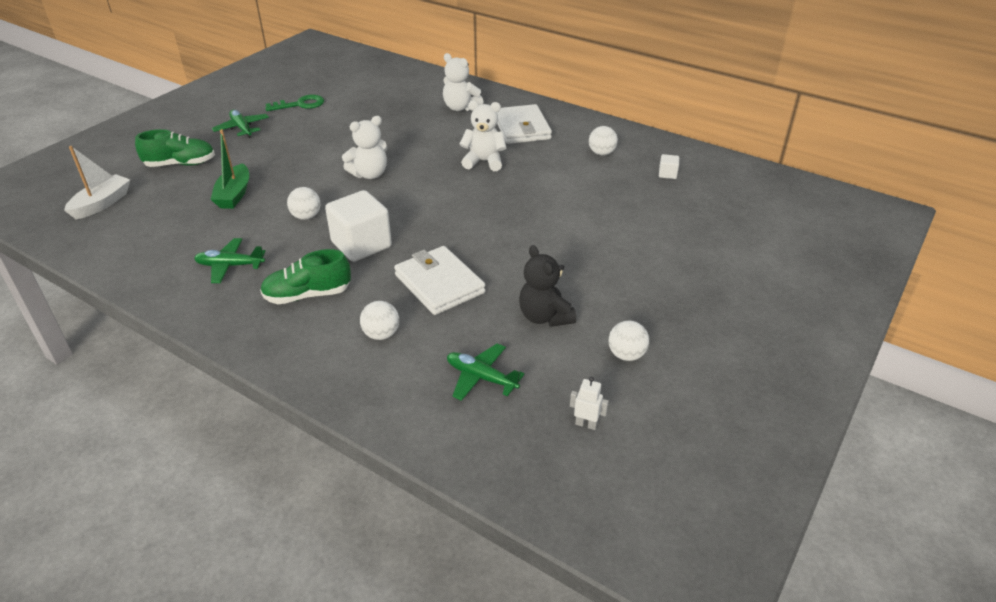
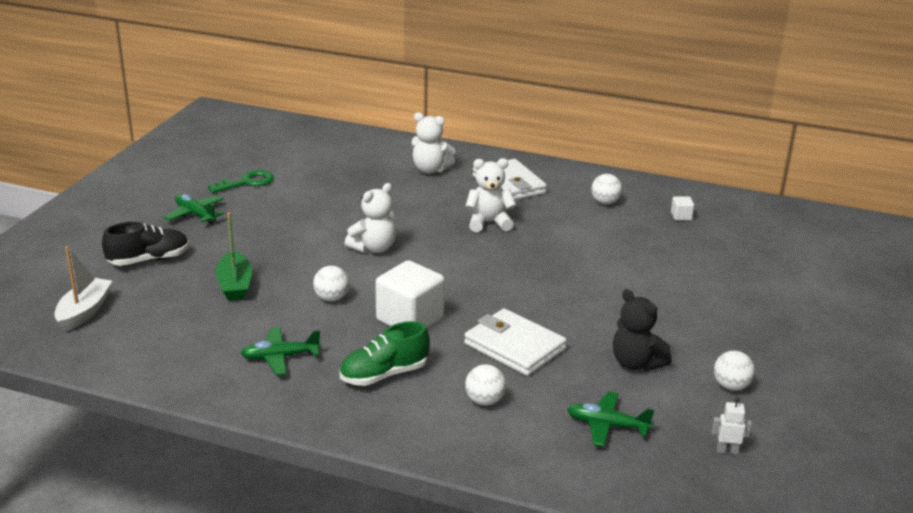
camera: 15 degrees left, 10 degrees down
green shoe [135,129,215,167] -> black shoe [102,222,189,266]

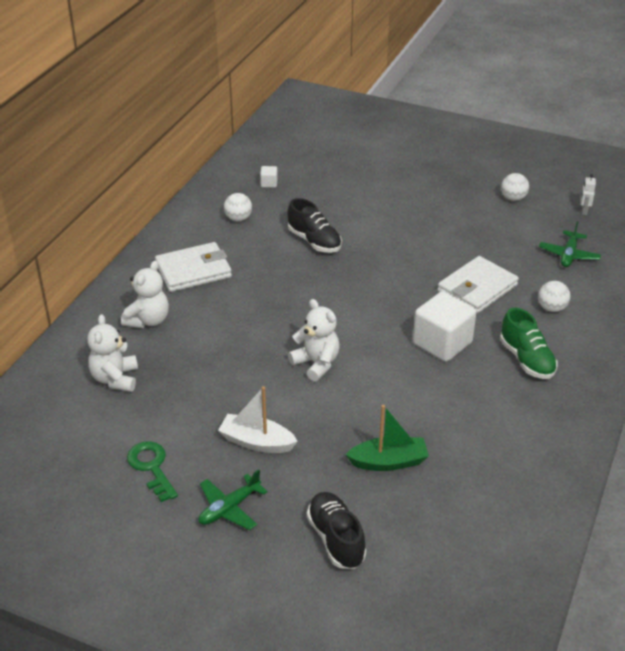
camera: 85 degrees left, 10 degrees up
white boat [54,246,112,332] -> white boat moved to [218,386,298,453]
green plane [241,327,321,375] -> none
white ball [313,266,349,302] -> none
white teddy bear [465,158,516,232] -> white teddy bear moved to [87,314,138,392]
black teddy bear [613,289,672,371] -> none
none -> black shoe [287,198,342,253]

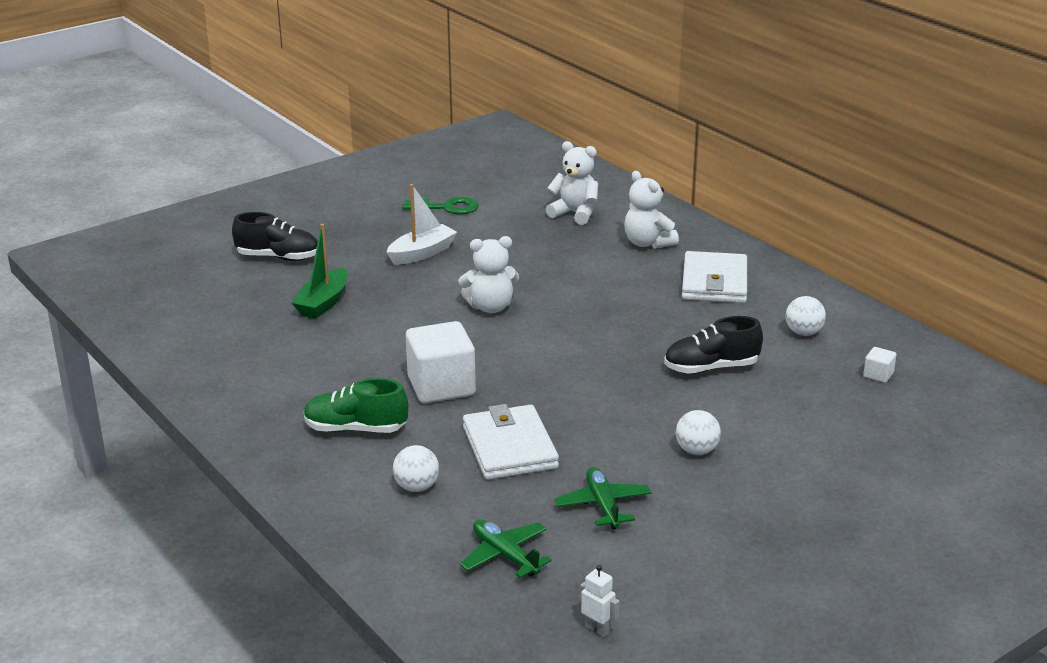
camera: 120 degrees right, 10 degrees down
green plane [198,470,268,530] -> green plane moved to [554,467,651,529]
white ball [501,173,529,201] -> white ball moved to [676,410,721,455]

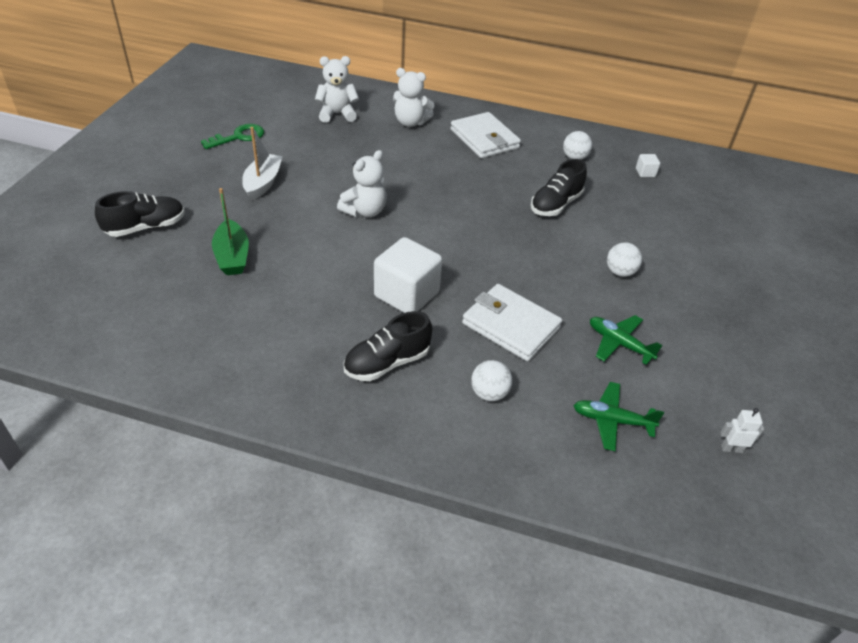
camera: 40 degrees left, 15 degrees up
green shoe [304,378,408,433] -> black shoe [343,311,432,381]

